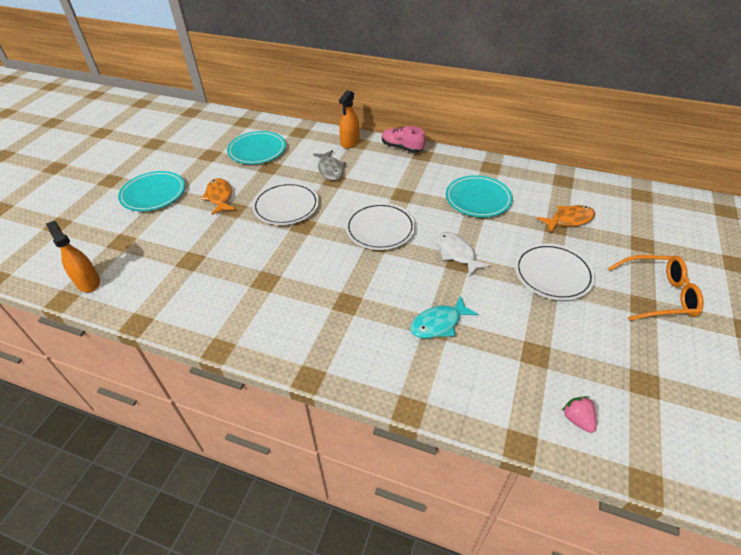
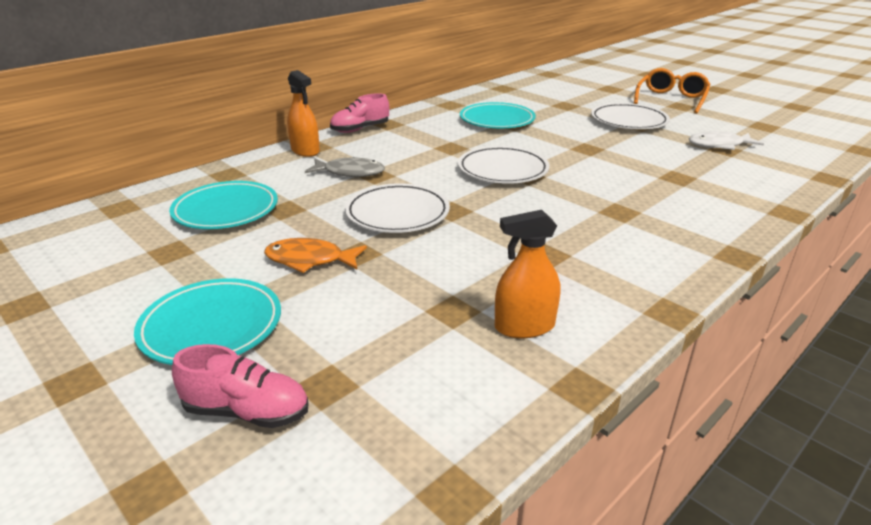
camera: 65 degrees left, 15 degrees down
orange spray bottle [46,221,100,292] -> orange spray bottle moved to [495,210,560,338]
turquoise fish [410,295,478,338] -> none
white fish [437,232,490,276] -> white fish moved to [689,131,764,150]
orange fish [537,205,595,233] -> none
pink strawberry [562,396,596,433] -> none
none -> pink shoe [172,344,309,428]

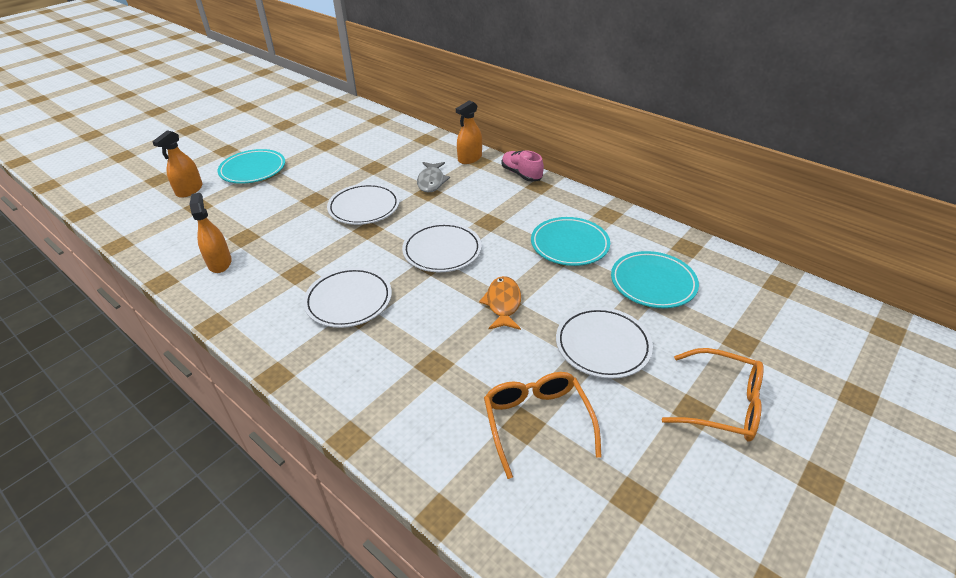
camera: 85 degrees right, 10 degrees up
turquoise plate [169,181,278,229] -> turquoise plate moved to [611,251,699,308]
pink shoe [172,344,309,428] -> orange spray bottle [152,130,203,198]
orange fish [264,238,367,273] -> orange fish moved to [479,276,521,330]
white fish [689,131,764,150] -> orange glasses [484,372,602,479]
none -> white plate [303,267,392,328]

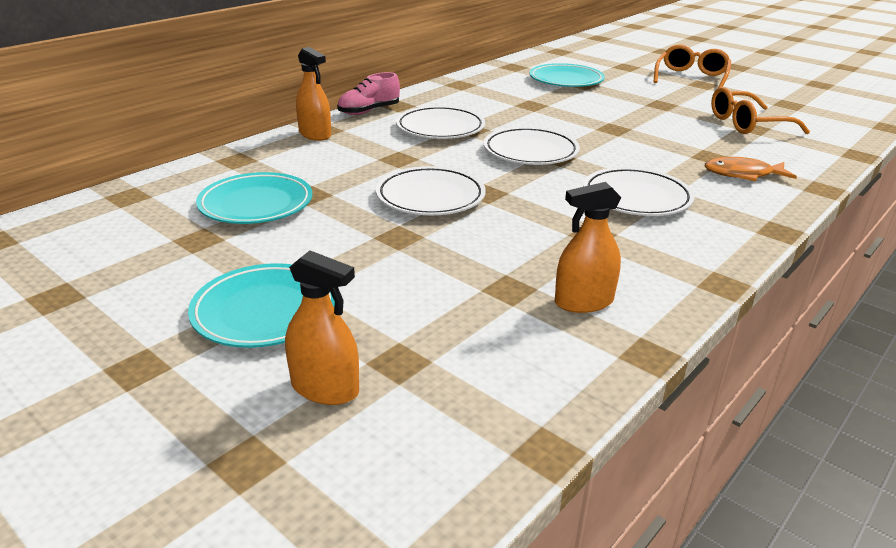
camera: 90 degrees left, 10 degrees down
grey fish [417,162,450,193] -> none
orange fish [479,276,521,330] -> orange fish moved to [705,157,797,182]
turquoise plate [531,217,610,266] -> turquoise plate moved to [196,172,313,224]
white plate [556,307,653,379] -> white plate moved to [396,106,485,139]

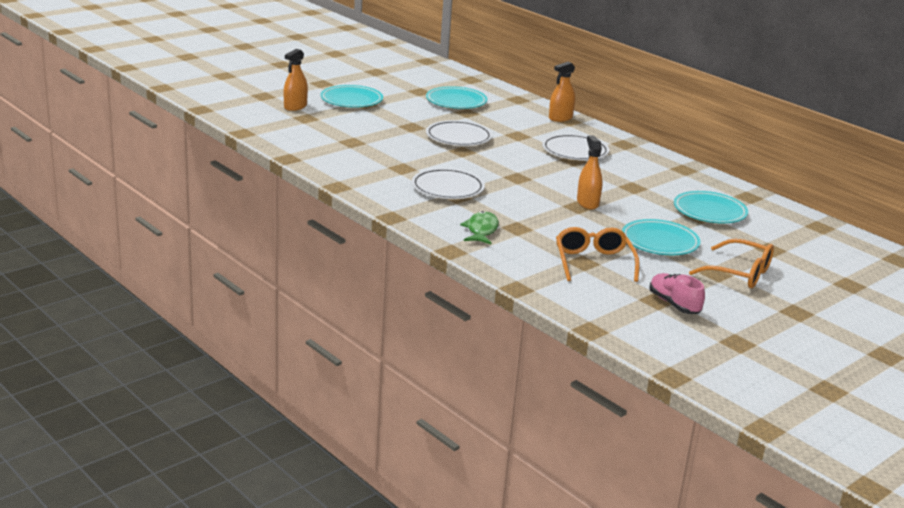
camera: 95 degrees right, 5 degrees down
pink shoe [337,72,400,115] -> pink shoe moved to [649,273,705,314]
white plate [483,127,580,165] -> none
orange spray bottle [555,182,621,313] -> orange spray bottle moved to [577,136,603,209]
orange fish [705,157,797,182] -> green fish [460,211,499,244]
none -> turquoise plate [622,219,700,255]

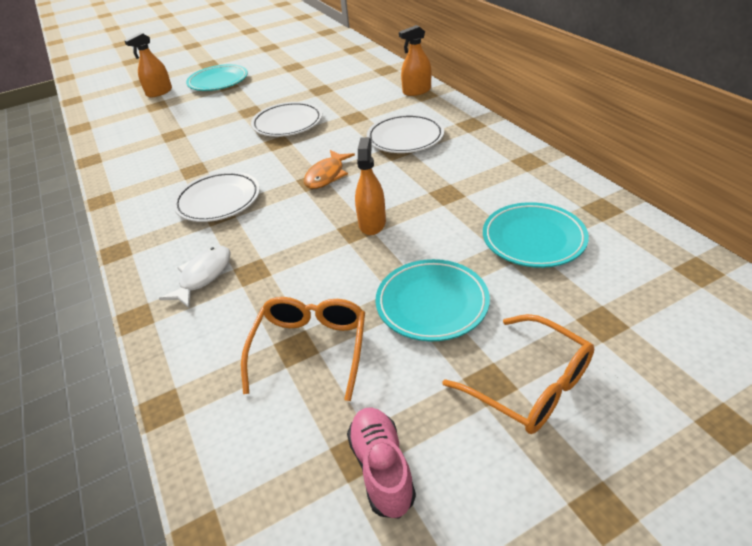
camera: 20 degrees right, 15 degrees up
turquoise plate [426,86,487,109] -> none
green fish [460,211,499,244] -> white fish [159,246,231,308]
none -> orange fish [304,150,355,189]

